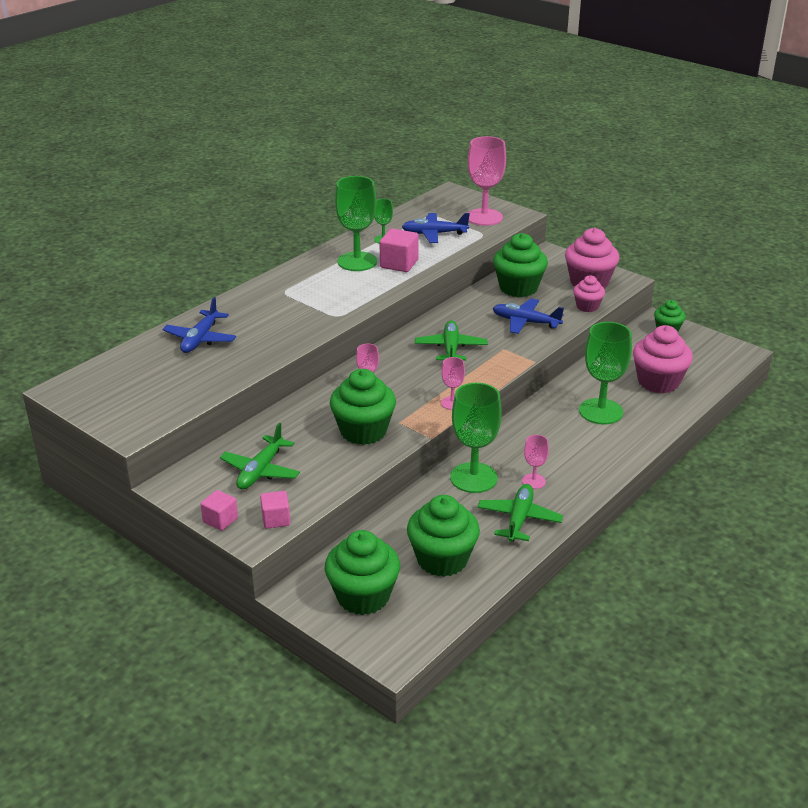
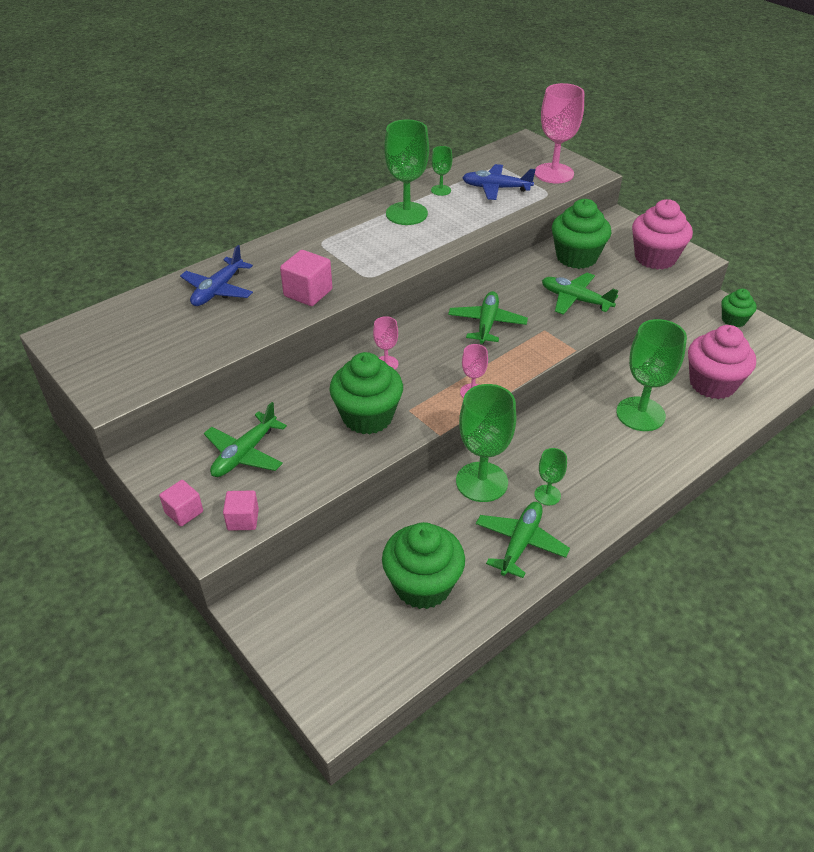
camera: 10 degrees right, 10 degrees up
green cupcake [324,530,400,615] -> none
pink cube [380,228,419,272] -> pink cube moved to [280,250,332,306]
blue plane [493,298,564,334] -> green plane [542,272,619,315]
pink goblet [522,435,549,489] -> green goblet [534,448,567,505]
pink cupcake [573,275,605,312] -> none

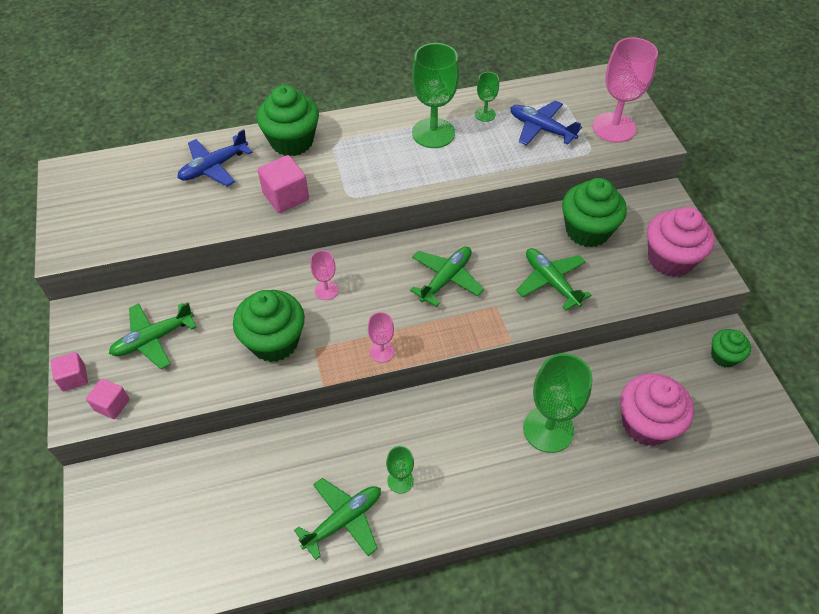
camera: 25 degrees right, 10 degrees up
green cupcake [382,522,465,609] -> green cupcake moved to [257,85,319,156]
green goblet [456,384,516,502] -> none

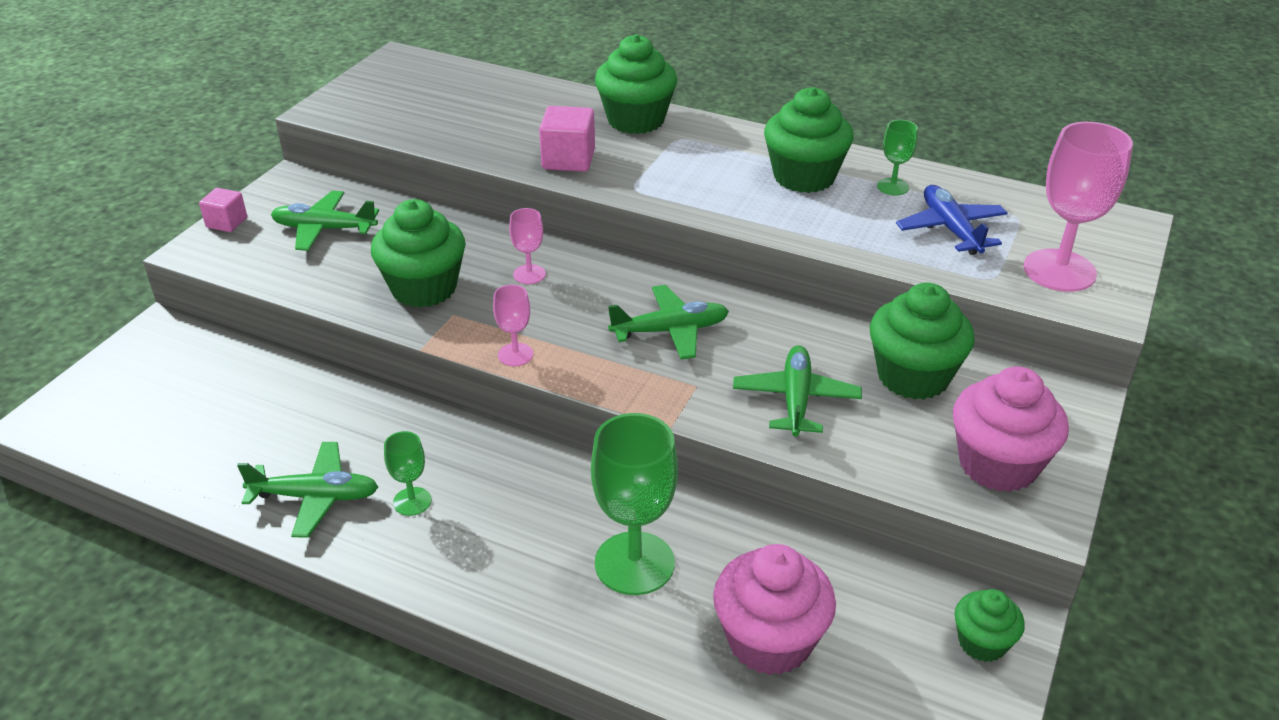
camera: 40 degrees right, 15 degrees down
pink cube [86,379,130,419] -> none
blue plane [177,129,253,186] -> none
green goblet [412,43,459,148] -> green cupcake [764,87,854,193]

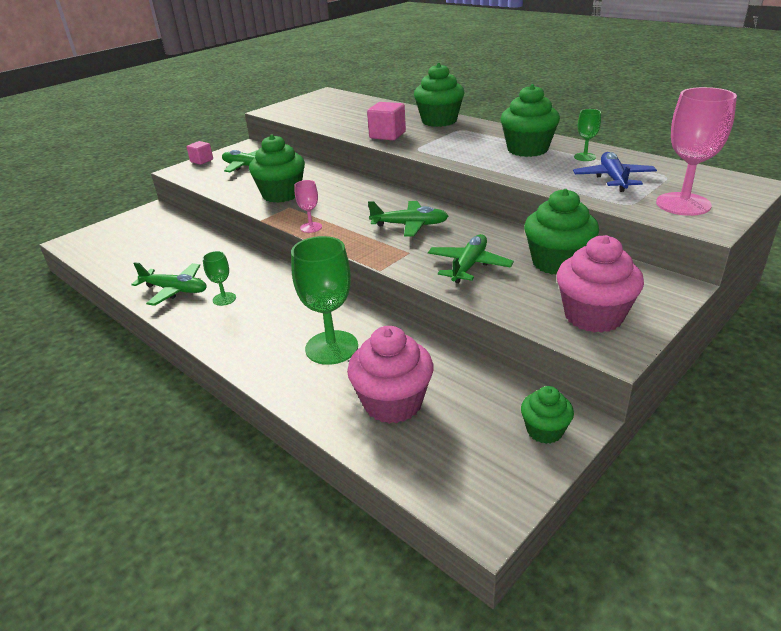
camera: 20 degrees right, 5 degrees down
pink goblet [509,208,546,284] -> none

